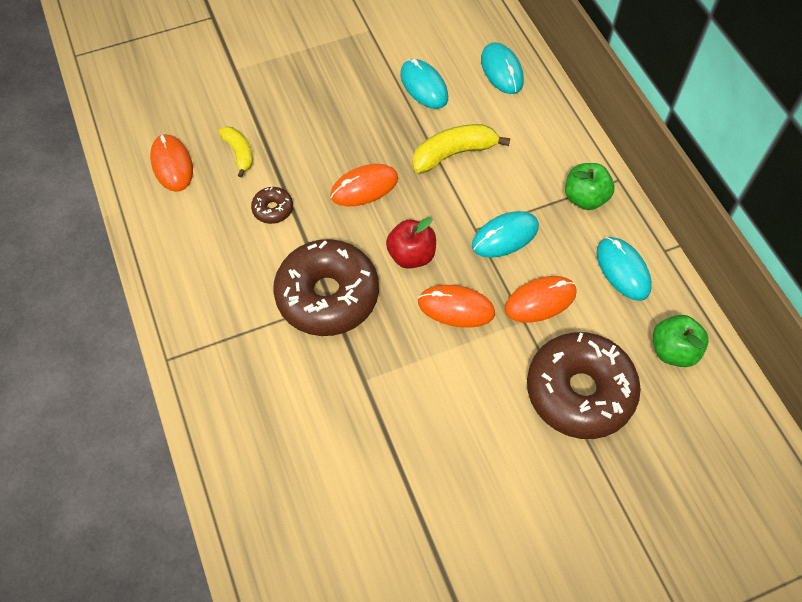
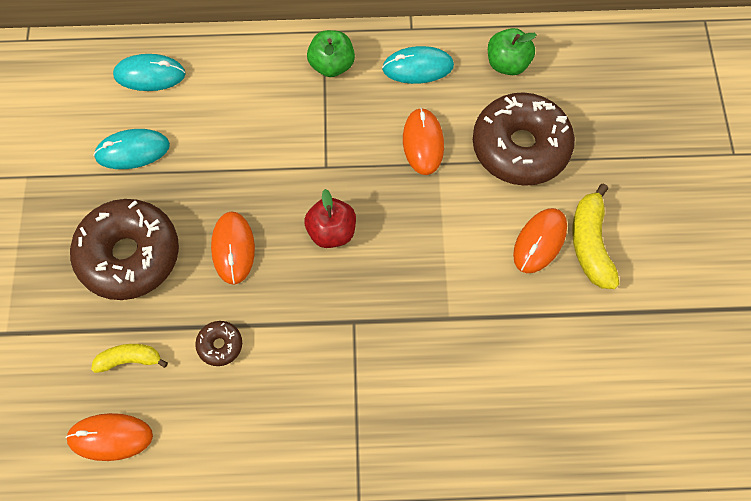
camera: 70 degrees left, 5 degrees up
brown donut [273,239,379,336] -> brown donut moved to [70,199,179,300]
yellow banana [413,124,510,173] -> yellow banana moved to [572,183,620,289]
orange mouse [418,285,495,327] -> orange mouse moved to [513,208,567,273]
turquoise mouse [472,211,539,258] -> none

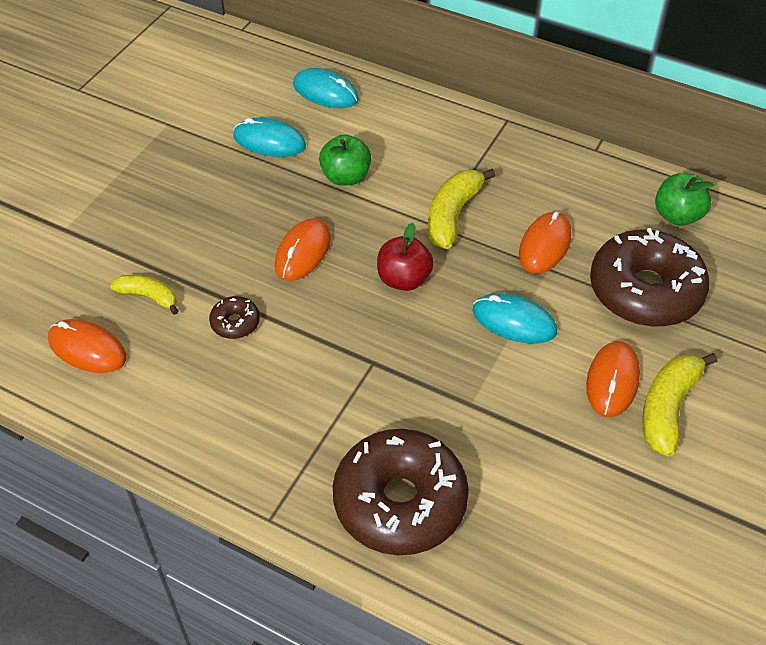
camera: 30 degrees right, 15 degrees down
brown donut [70,199,179,300] -> brown donut moved to [333,429,469,555]
green apple [307,30,355,77] -> green apple moved to [319,135,371,186]
turquoise mouse [382,46,454,84] -> turquoise mouse moved to [472,293,557,344]
orange mouse [513,208,567,273] -> orange mouse turned 45 degrees counterclockwise [586,341,640,417]
none -> yellow banana [428,169,496,249]

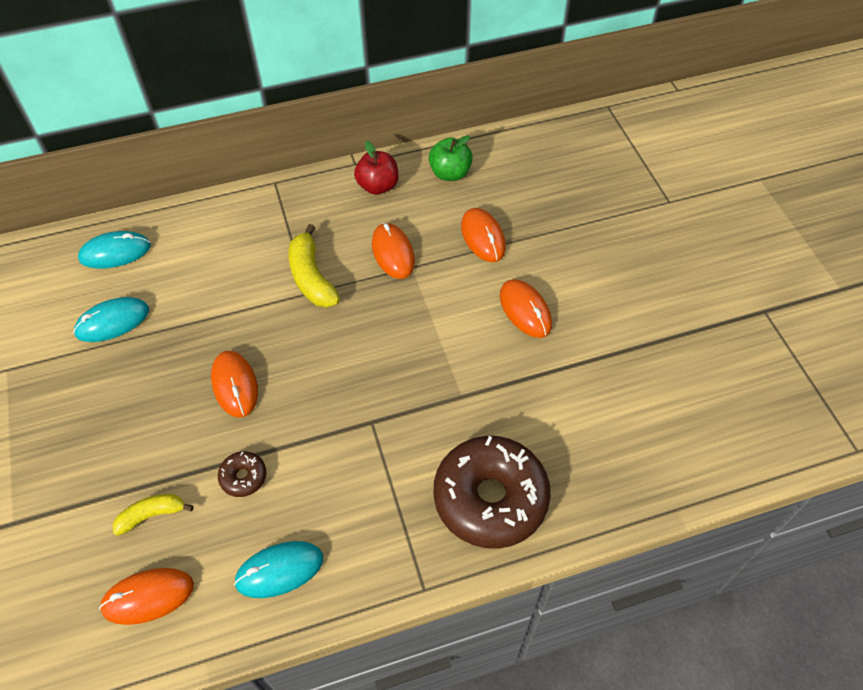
camera: 45 degrees left, 5 degrees up
green apple [319,135,371,186] -> none
red apple [377,223,434,291] -> red apple moved to [354,141,399,195]
turquoise mouse [472,293,557,344] -> turquoise mouse moved to [234,541,323,598]
brown donut [590,228,710,327] -> orange mouse [461,208,506,262]
yellow banana [642,353,718,457] -> none

